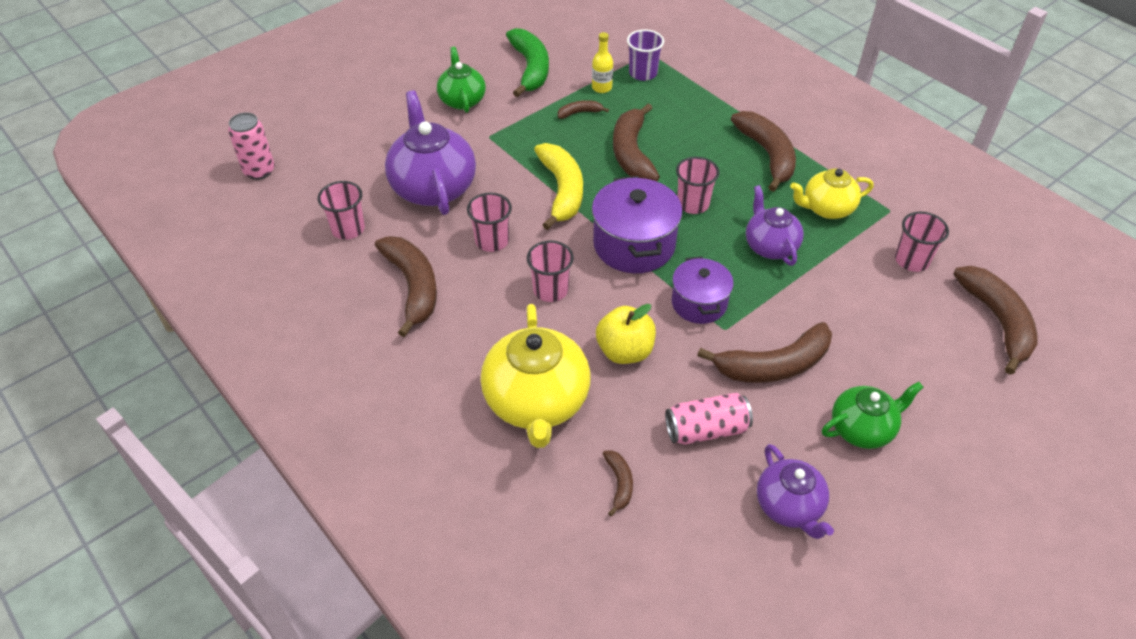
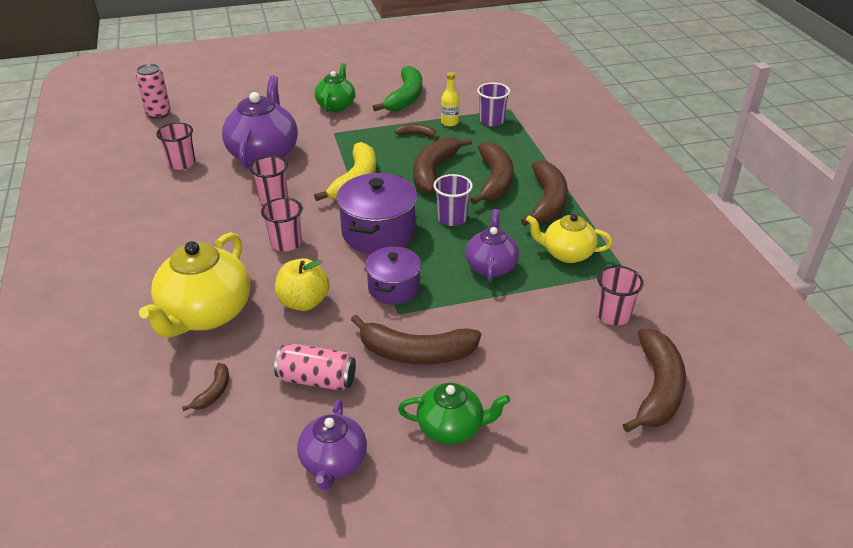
camera: 25 degrees right, 10 degrees down
brown banana [375,236,437,337] -> brown banana moved to [470,142,513,204]
pink cup [676,157,719,214] -> purple cup [433,174,473,226]

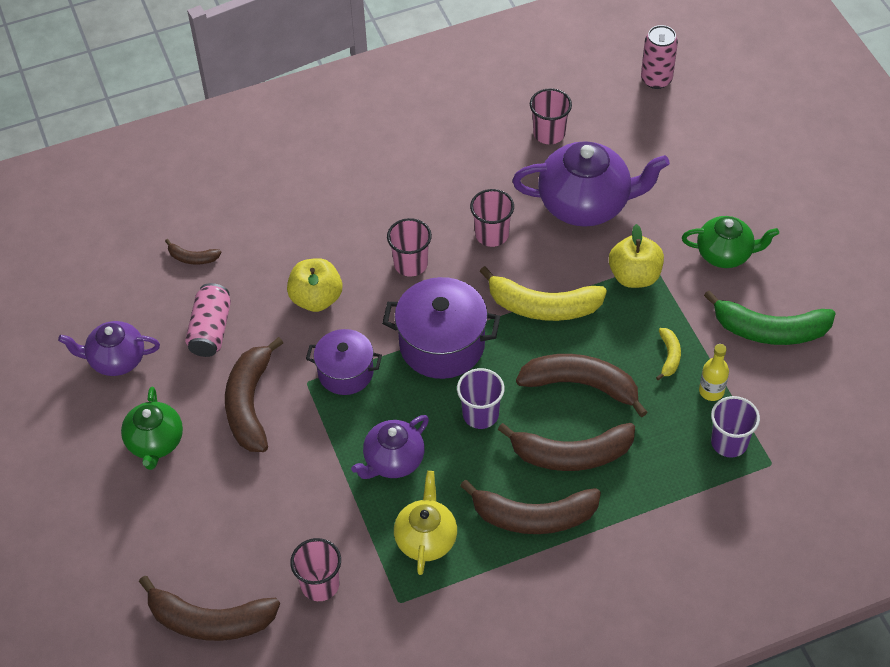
camera: 85 degrees right, 15 degrees up
yellow teapot [139,232,250,338] -> none
brown banana [395,124,439,139] -> yellow banana [656,328,681,380]
purple teapot [466,209,519,282] -> purple teapot turned 135 degrees clockwise [351,415,429,479]
none -> yellow apple [609,224,664,288]

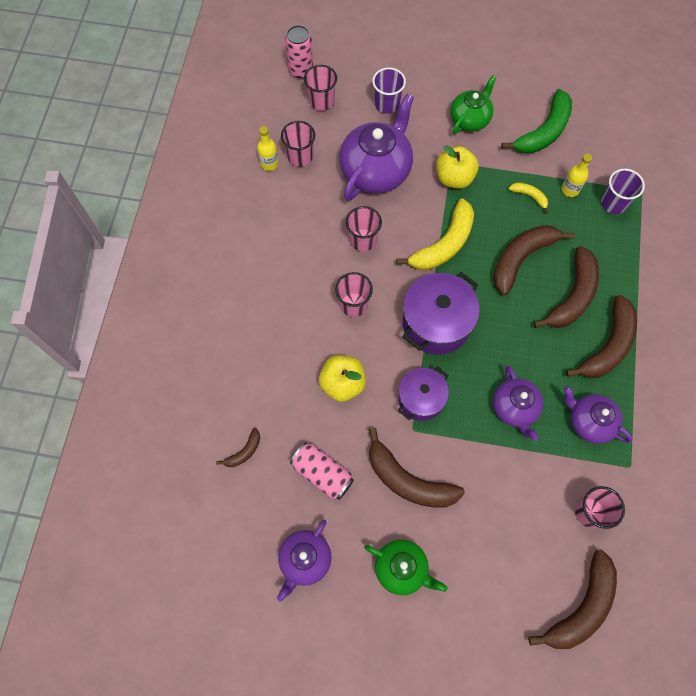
camera: 60 degrees left, 15 degrees up
yellow teapot [394,471,457,575] -> purple teapot [563,386,633,444]
purple cup [457,368,505,429] -> purple cup moved to [372,67,406,114]
none -> yellow bottle [257,126,279,171]
none -> pink cup [304,65,337,111]

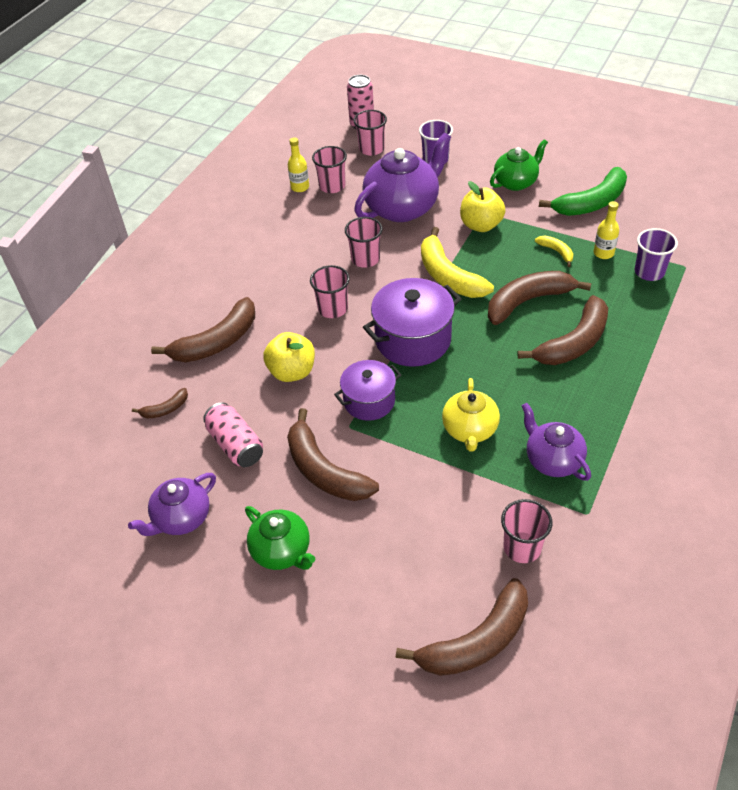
camera: 20 degrees right, 20 degrees down
yellow banana [396,198,474,270] -> yellow banana turned 90 degrees clockwise [421,227,494,298]
purple teapot [493,366,543,441] -> yellow teapot [442,378,500,452]
brown banana [566,295,637,378] -> brown banana moved to [151,297,255,362]

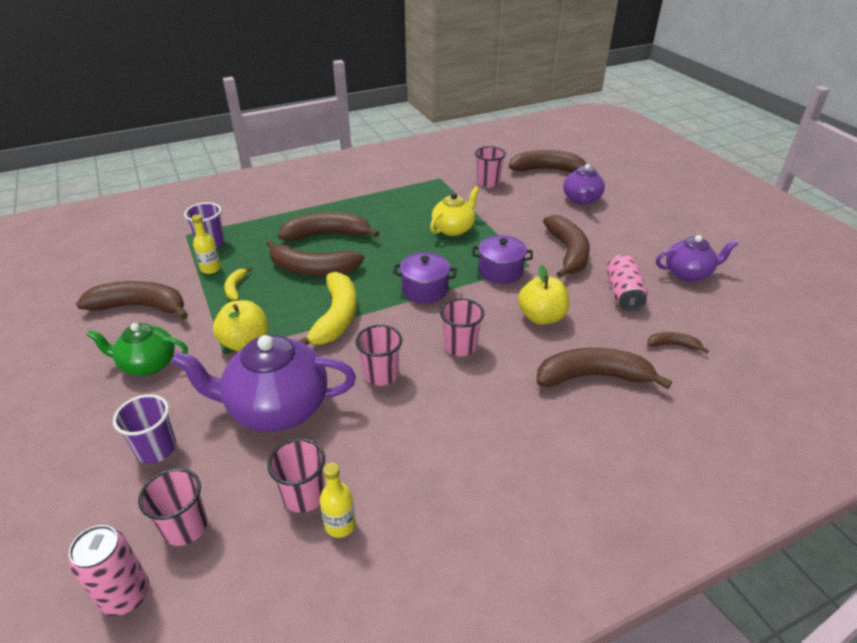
camera: 145 degrees left, 10 degrees down
green teapot [245,506,315,570] -> none
purple pot [363,278,462,367] -> purple pot [393,252,457,303], size x0.64
purple teapot [522,403,591,481] -> purple teapot moved to [563,164,605,205]
green banana [539,167,627,216] -> brown banana [76,281,188,319]

